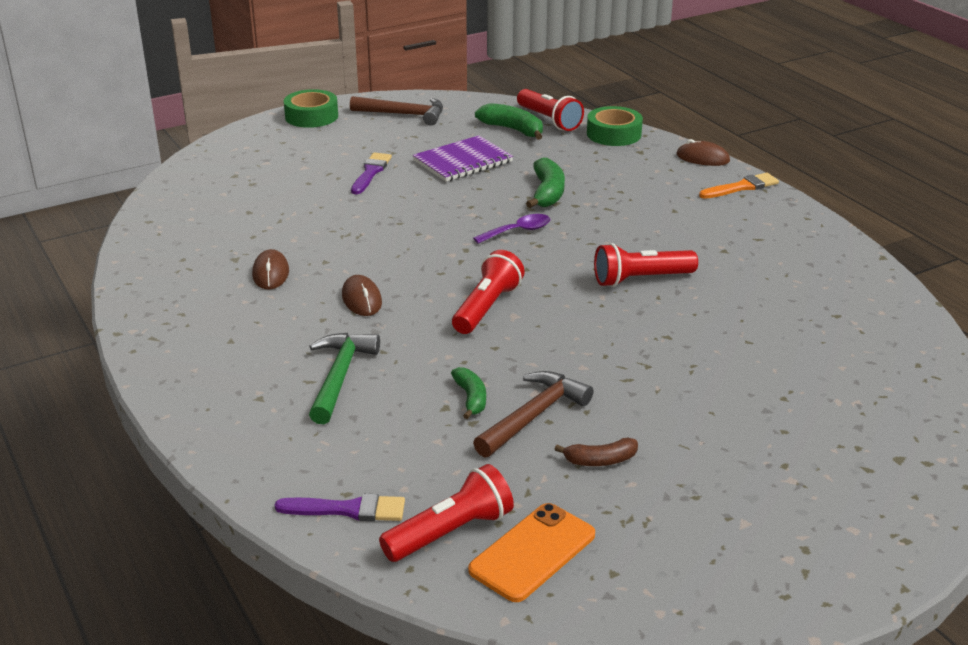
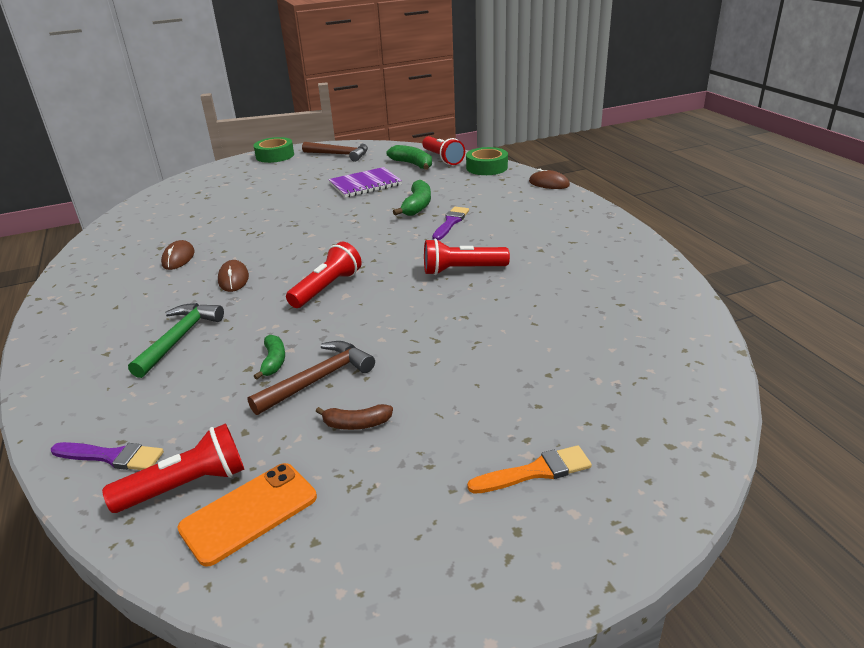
camera: 10 degrees right, 0 degrees up
purple brush [351,152,392,194] -> purple brush moved to [432,207,469,240]
purple spoon [473,214,550,244] -> none
orange brush [699,173,779,199] -> orange brush moved to [467,445,592,494]

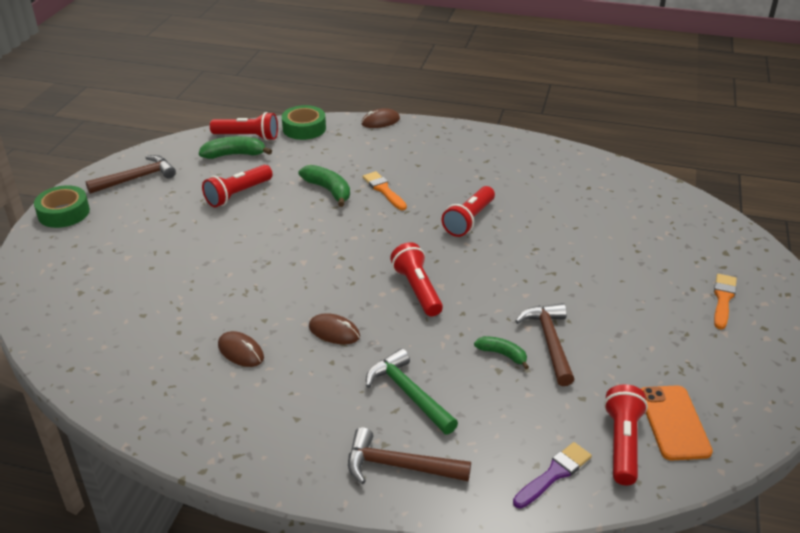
camera: 55 degrees left, 5 degrees up
brown banana [316,404,393,430] -> none
purple notebook [328,167,402,198] -> red flashlight [202,165,273,207]
purple brush [432,207,469,240] -> orange brush [363,171,407,210]
none -> brown hammer [348,427,471,484]

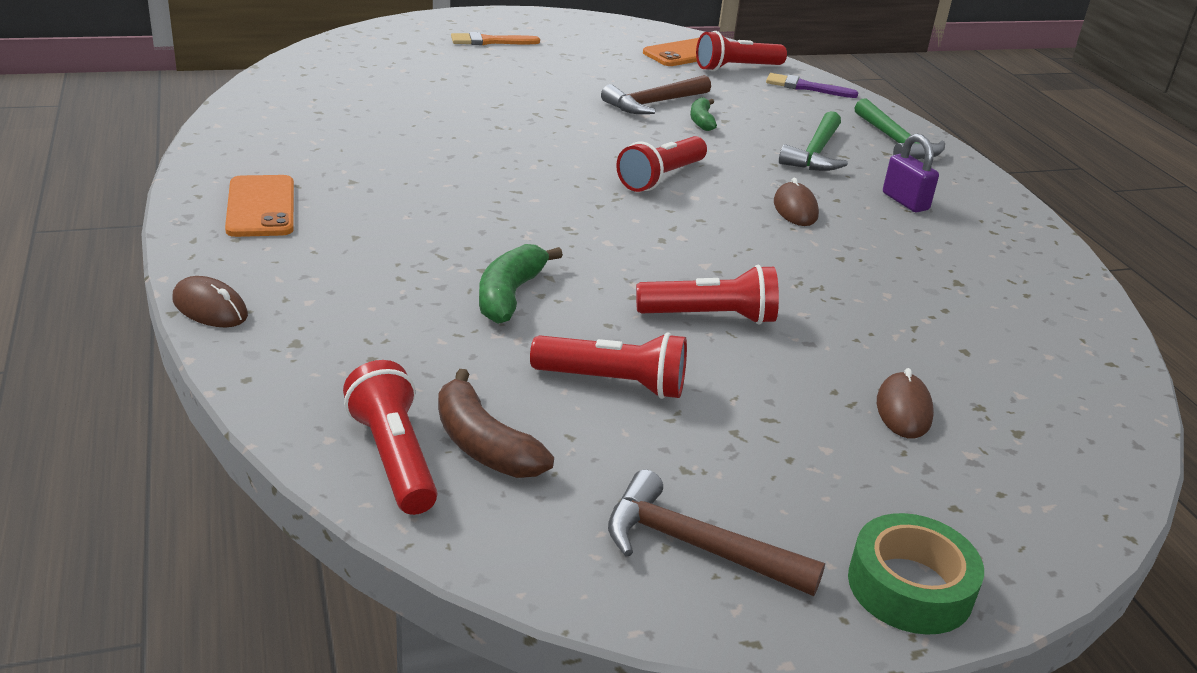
camera: 125 degrees left, 5 degrees down
green banana [199,136,272,159] -> brown banana [438,369,554,478]
brown mouse [218,331,264,367] -> brown mouse moved to [877,368,934,438]
green tape [282,105,326,140] -> none
brown hammer [348,427,471,484] -> green hammer [855,98,945,160]
orange brush [363,171,407,210] -> none
red flashlight [442,186,495,237] -> red flashlight moved to [636,265,779,324]
none -> orange phone [225,175,294,237]
none -> purple padlock [883,134,939,212]

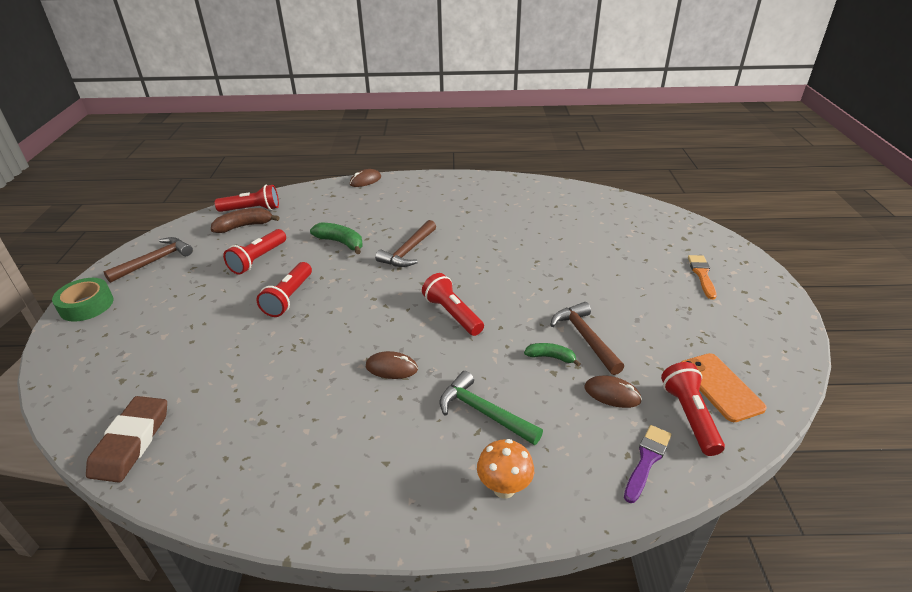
camera: 110 degrees right, 5 degrees up
orange phone [225,175,294,237] -> none
green hammer [855,98,945,160] -> orange mushroom [477,439,534,498]
brown mouse [877,368,934,438] -> brown mouse moved to [584,376,642,408]
purple padlock [883,134,939,212] -> none
none -> brown eraser [86,396,167,483]
none -> brown hammer [375,220,436,267]

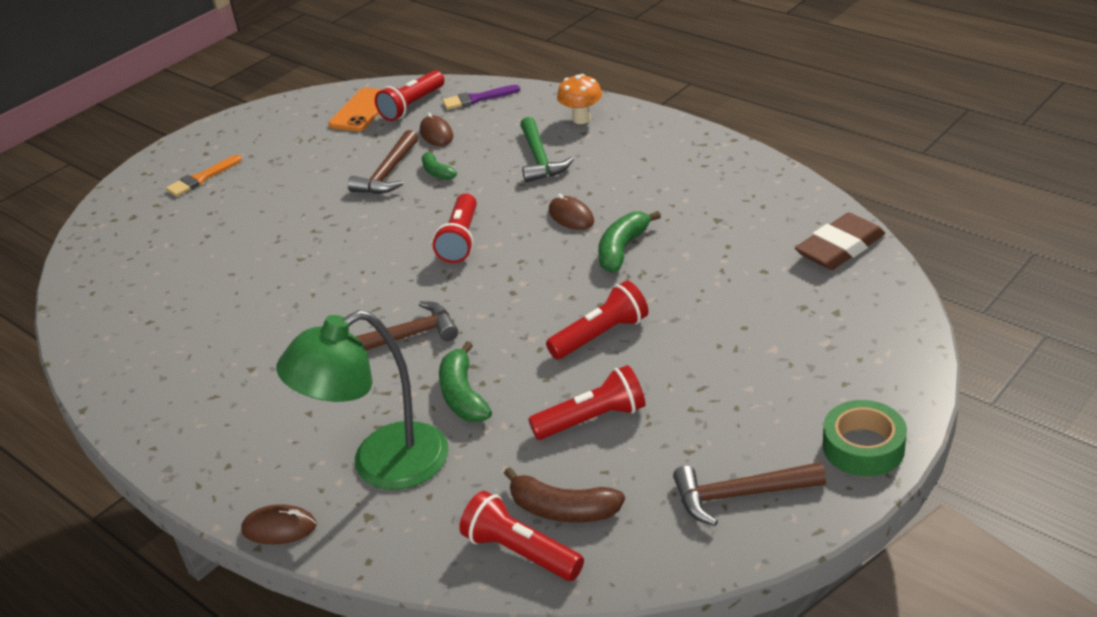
camera: 135 degrees left, 0 degrees up
none -> green lamp [276,310,449,490]
none -> green banana [598,211,661,273]

